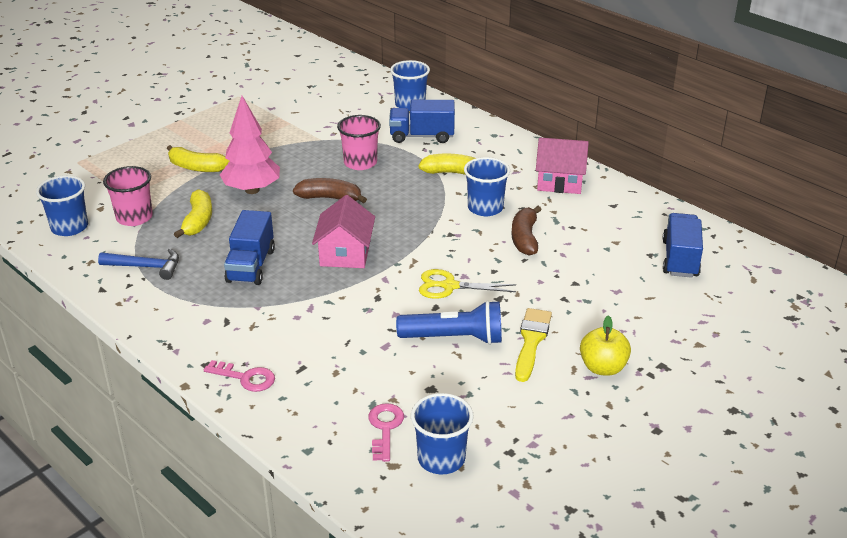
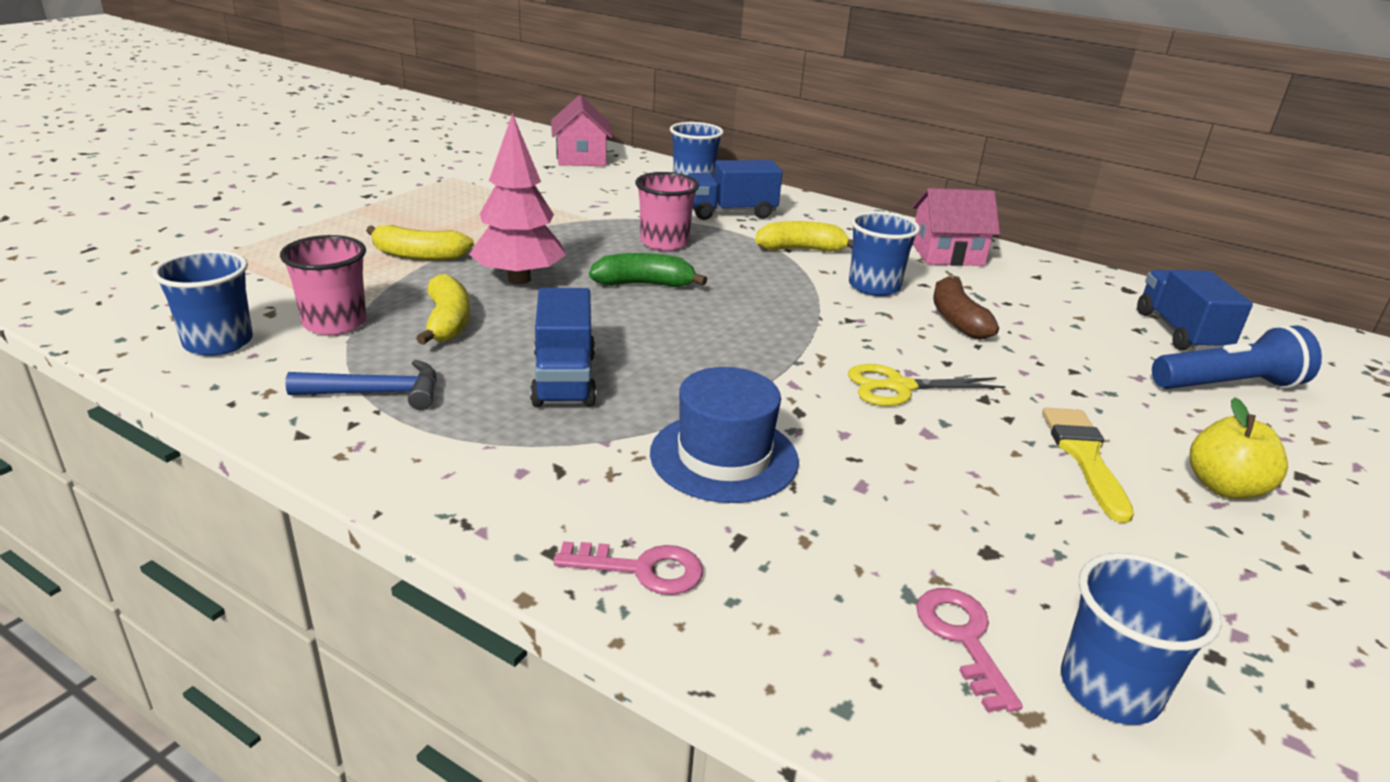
camera: 15 degrees left, 5 degrees down
brown banana [293,178,367,203] -> green banana [589,253,708,287]
pink house [312,195,375,268] -> pink house moved to [551,95,612,166]
blue flashlight [396,300,502,345] -> blue flashlight moved to [1152,325,1322,389]
none -> blue hat [650,367,799,503]

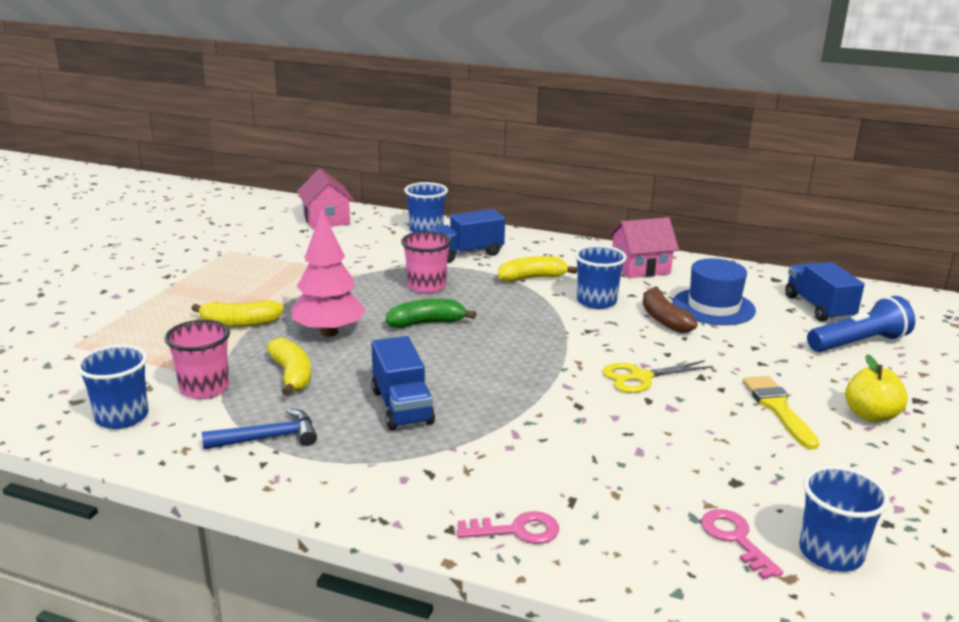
camera: 10 degrees left, 5 degrees down
blue hat [650,367,799,503] -> blue hat moved to [673,258,756,325]

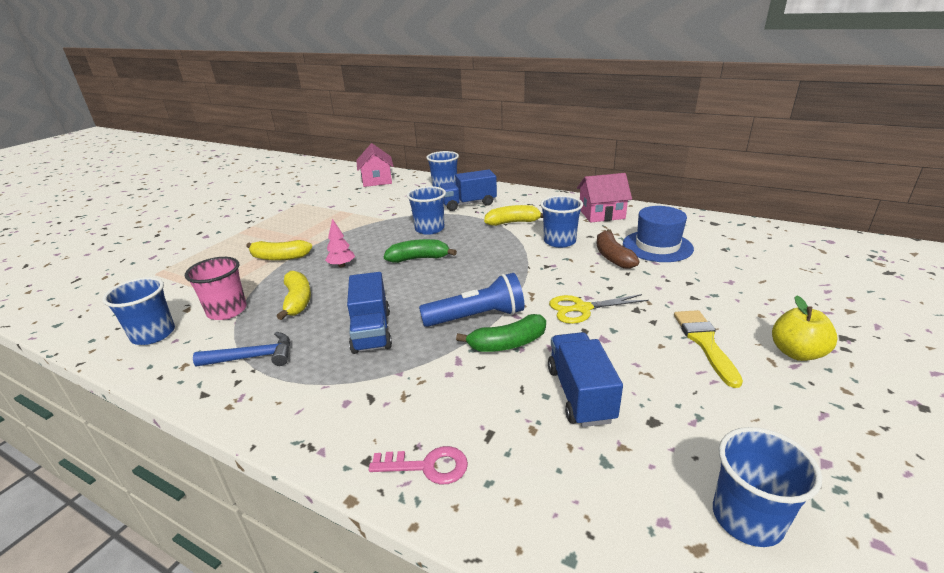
camera: 10 degrees right, 5 degrees up
pink tree [291,210,366,337] -> pink tree [325,219,355,267], size x0.50
pink cup [401,231,452,293] -> blue cup [407,186,446,235]
pink key [701,509,783,580] -> none
blue truck [785,262,865,322] -> blue truck moved to [548,332,623,427]
blue flashlight [807,296,915,352] -> blue flashlight moved to [419,273,525,327]
none -> green banana [456,314,546,352]

